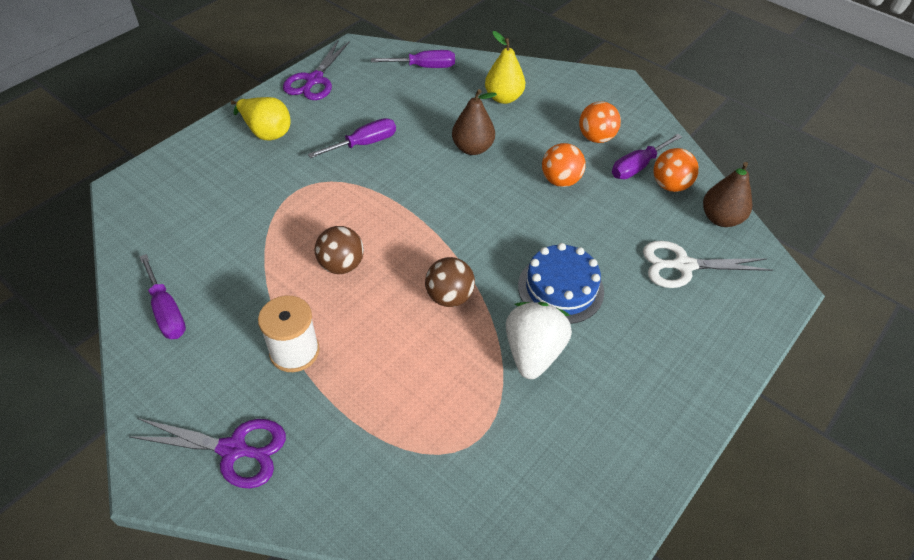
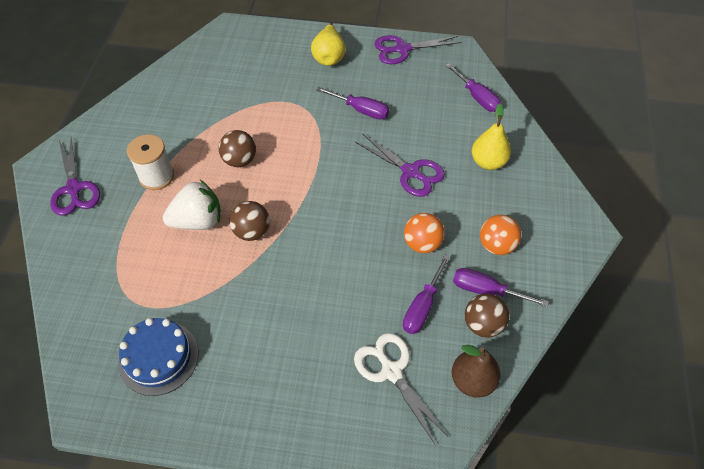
camera: 60 degrees right, 5 degrees up
purple screwdriver [139,254,186,339] -> purple screwdriver moved to [403,255,450,334]
brown pear [452,89,497,155] -> purple scissors [354,133,445,197]
white strawberry [506,302,572,379] -> white strawberry moved to [163,180,221,230]
blue cake [518,243,604,324] -> blue cake moved to [118,318,198,396]
orange ball [654,148,699,192] -> brown ball [465,293,509,338]

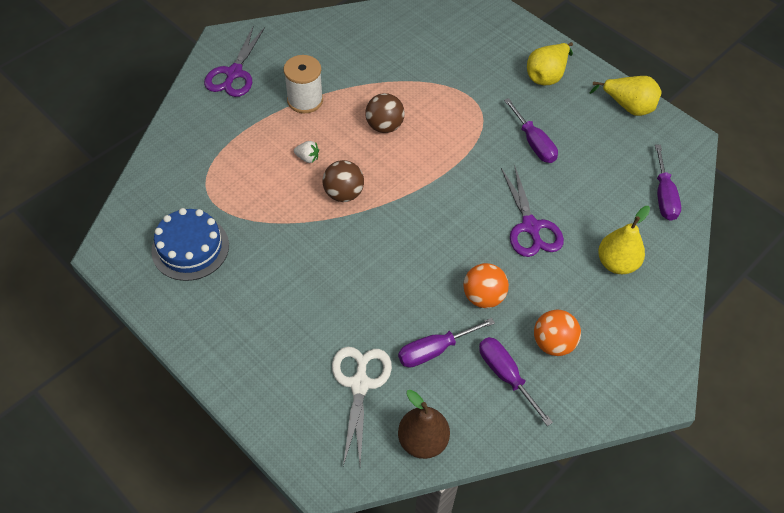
camera: 35 degrees right, 0 degrees up
white strawberry [163,180,221,230] -> white strawberry [294,141,319,163], size x0.44
purple scissors [374,35,461,64] -> yellow pear [589,76,662,116]
brown ball [465,293,509,338] -> none

